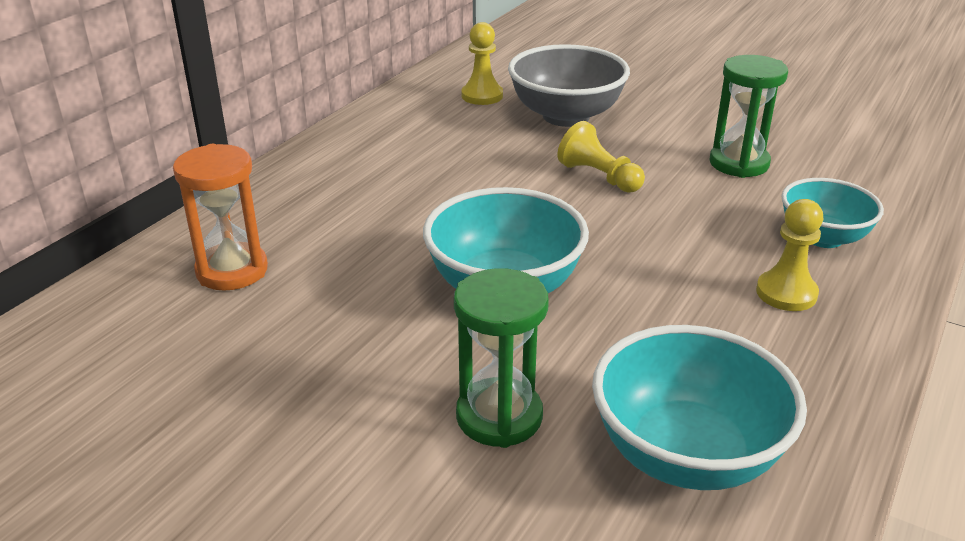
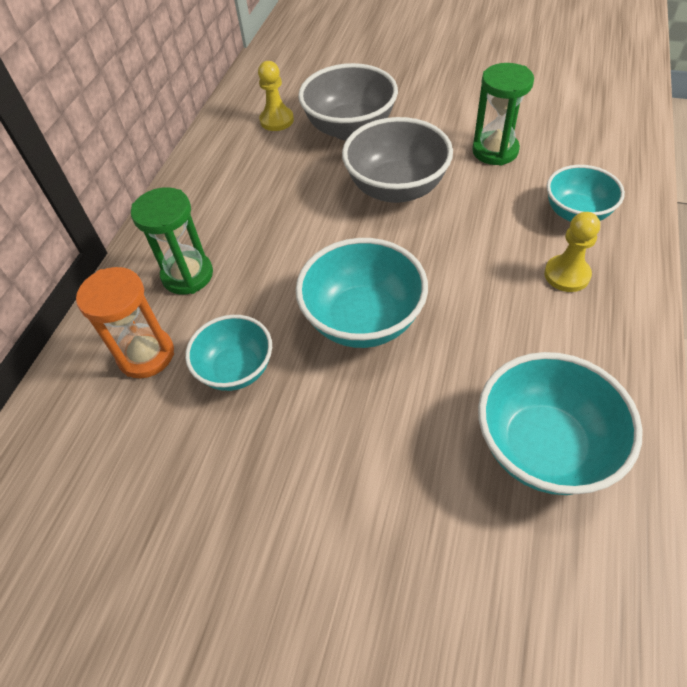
camera: 10 degrees left, 20 degrees up
green hourglass [454,268,549,448] -> green hourglass moved to [131,187,213,295]
yellow pawn [558,121,645,193] -> grey bowl [342,117,453,203]
none -> turquoise bowl [185,315,272,391]

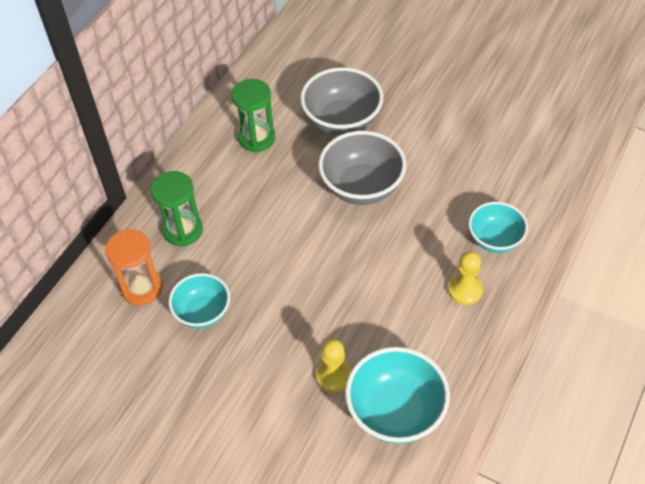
camera: 10 degrees right, 0 degrees up
yellow pawn [258,61,294,131] -> yellow pawn moved to [316,339,352,393]
turquoise bowl [296,238,428,348] -> none
green hourglass [472,63,534,166] -> green hourglass moved to [232,79,275,153]

